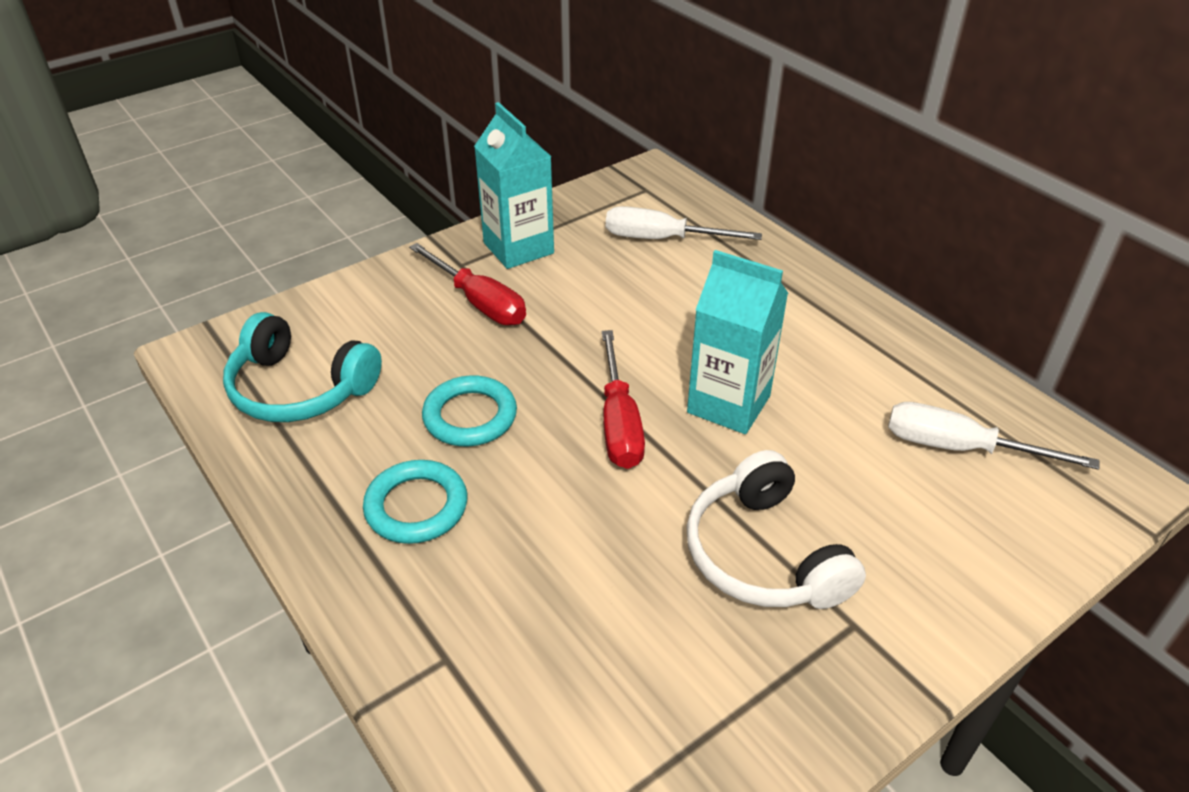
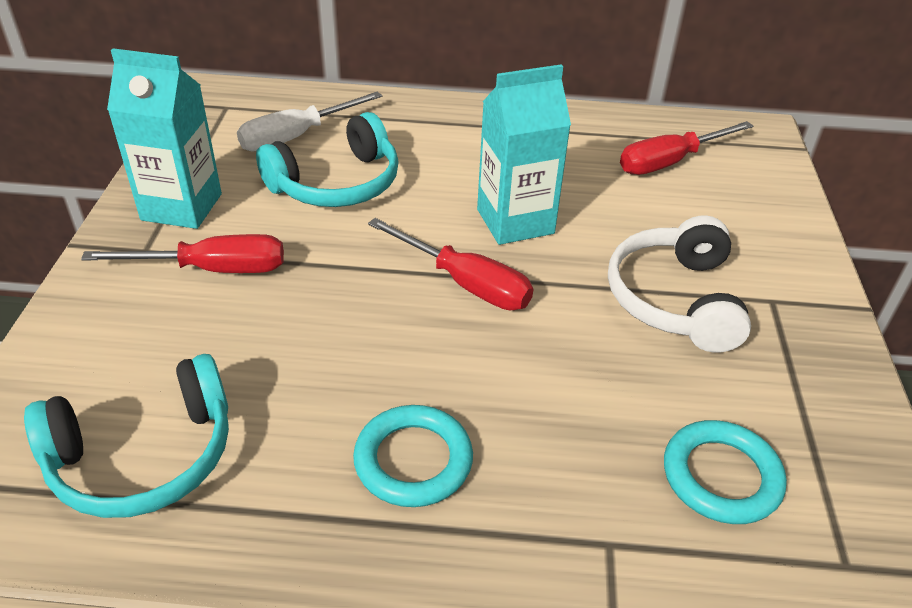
camera: 50 degrees left, 0 degrees up
turquoise ring [422,375,517,446] -> turquoise ring moved to [664,420,787,524]
white headphones [686,450,866,609] -> white headphones turned 75 degrees clockwise [608,215,751,352]
white screwdriver [888,402,1100,470] -> red screwdriver [620,121,753,175]
none -> turquoise headphones [256,112,399,207]

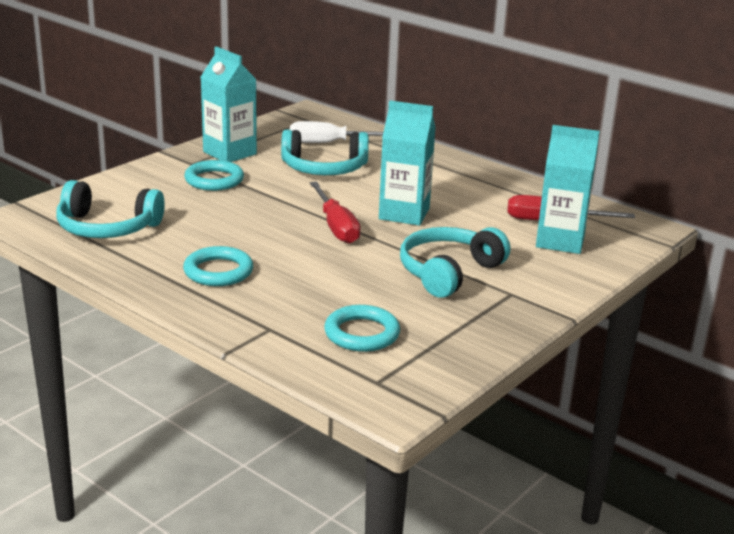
camera: 35 degrees right, 15 degrees down
red screwdriver [81,234,284,273] -> turquoise ring [184,160,244,191]
white headphones [608,215,751,352] -> turquoise headphones [400,227,511,298]
none -> turquoise carton [536,125,600,254]

